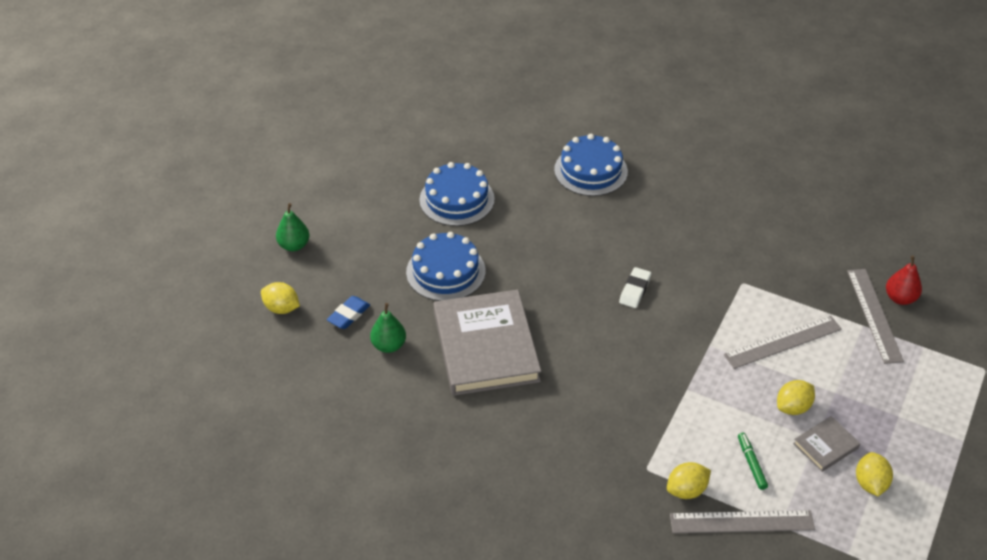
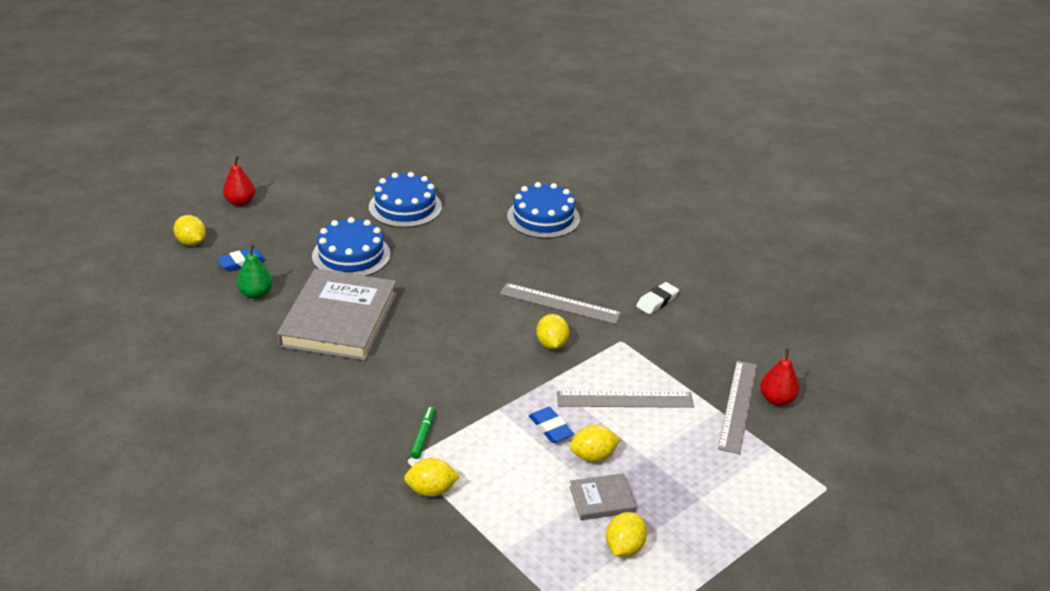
camera: 20 degrees right, 10 degrees down
green pear [276,203,309,251] -> red pear [223,156,255,206]
white eraser [619,267,651,308] -> white eraser moved to [636,282,679,314]
grey ruler [670,510,815,533] -> grey ruler moved to [500,283,622,324]
green marker [738,433,768,490] -> green marker moved to [410,407,435,459]
none -> blue eraser [529,407,574,443]
none -> yellow lemon [536,314,569,349]

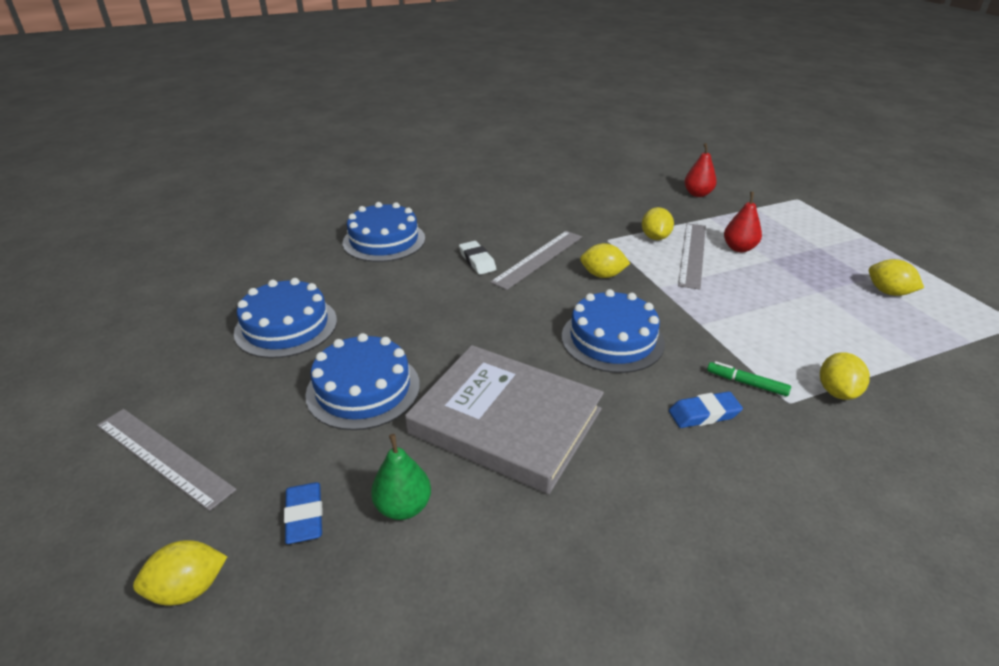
camera: 70 degrees left, 0 degrees up
red pear [223,156,255,206] -> red pear moved to [724,192,762,252]
blue eraser [529,407,574,443] -> blue eraser moved to [669,392,743,428]
grey book [569,473,637,520] -> none
yellow lemon [570,425,621,462] -> yellow lemon moved to [642,207,674,240]
white eraser [636,282,679,314] -> white eraser moved to [459,241,496,275]
grey ruler [718,360,757,454] -> grey ruler moved to [97,409,237,511]
none -> blue cake [561,289,665,373]

